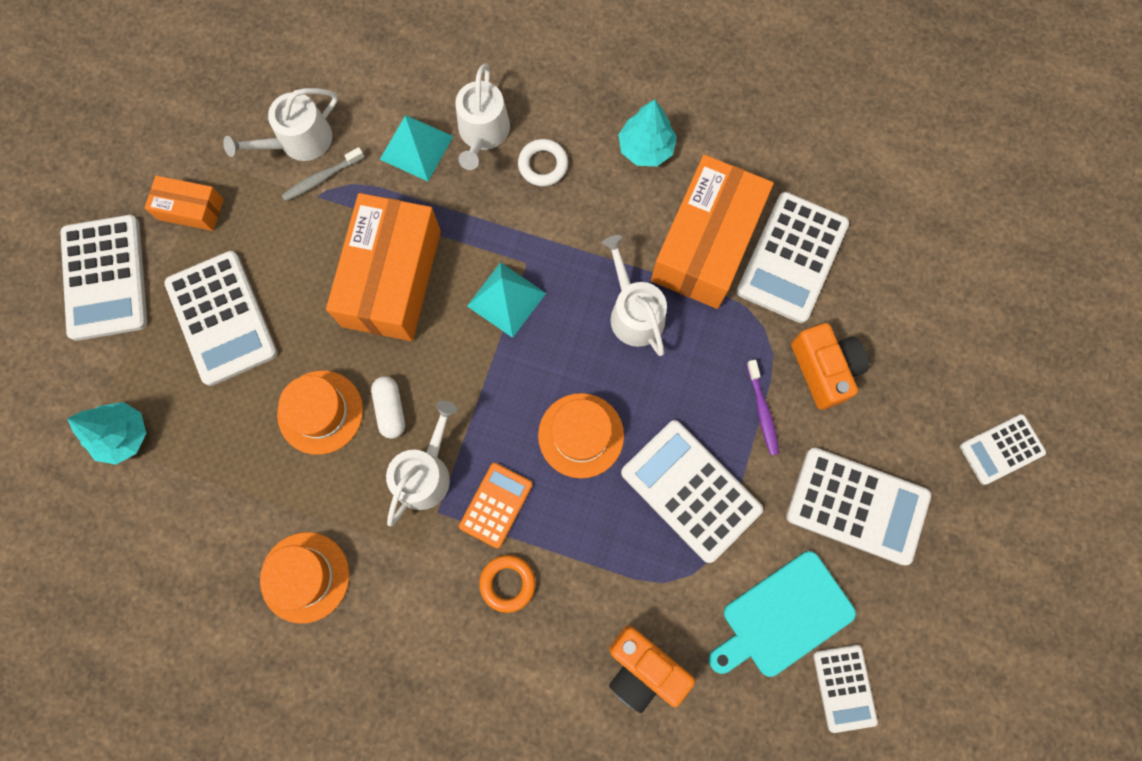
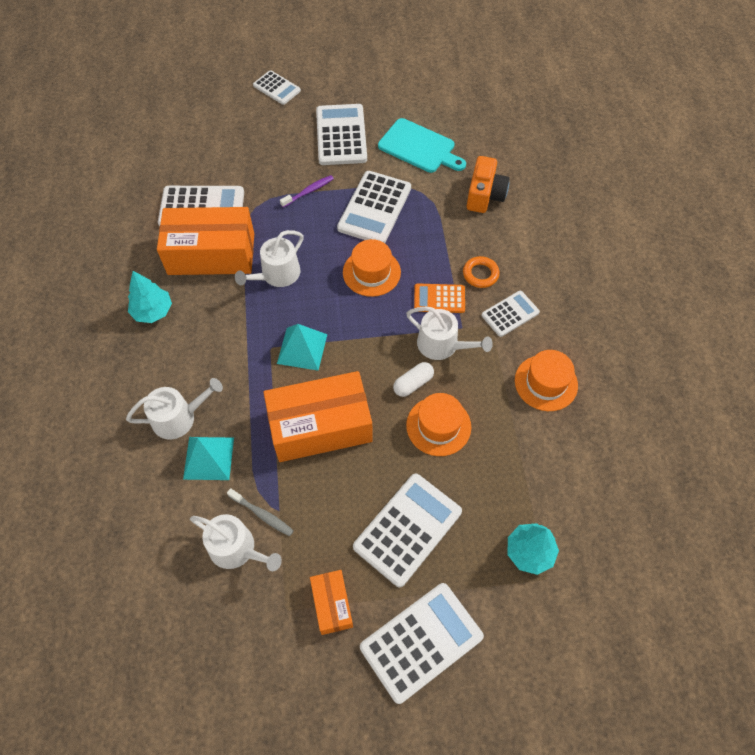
camera: 115 degrees left, 15 degrees down
white watering can [386,401,457,526] -> white watering can turned 150 degrees counterclockwise [406,306,493,360]
white ring [518,139,568,186] -> none
orange camera [791,323,869,410] -> none
white calculator [813,645,878,733] -> white calculator moved to [481,291,540,337]

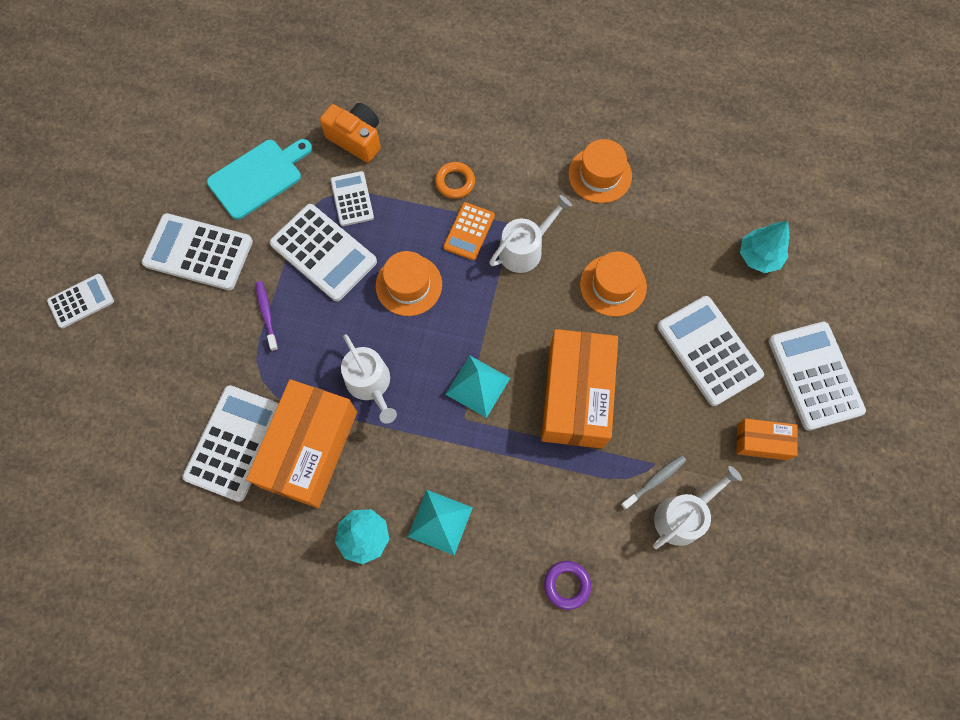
camera: 70 degrees left, 10 degrees up
white watering can [126,378,223,439] -> none
turquoise pyramid [183,437,234,480] -> turquoise pyramid moved to [408,490,473,556]
white capsule [393,362,434,397] -> none
white calculator [481,291,540,337] -> white calculator moved to [331,171,374,226]
none -> purple ring [544,561,591,610]

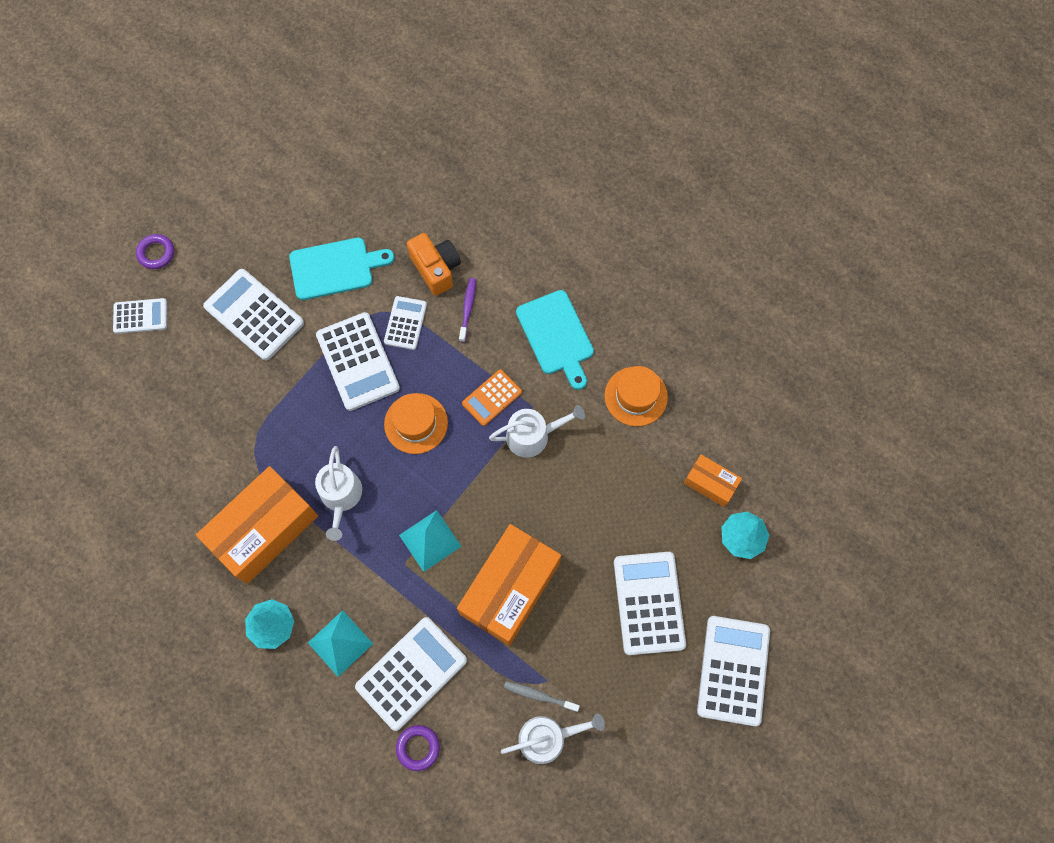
camera: 25 degrees right, 0 degrees up
white calculator [182,385,279,502] -> white calculator moved to [355,617,467,731]
purple toothbrush [256,281,278,351] -> purple toothbrush moved to [459,278,476,342]
orange ring [435,162,475,199] -> none
orange hat [580,251,647,317] -> none
grey toothbrush [621,455,686,510] -> grey toothbrush turned 150 degrees counterclockwise [504,681,580,712]
orange box [736,419,798,460] -> orange box moved to [684,455,742,507]
none -> purple ring [136,234,174,269]
none -> turquoise cutting board [516,290,594,390]

